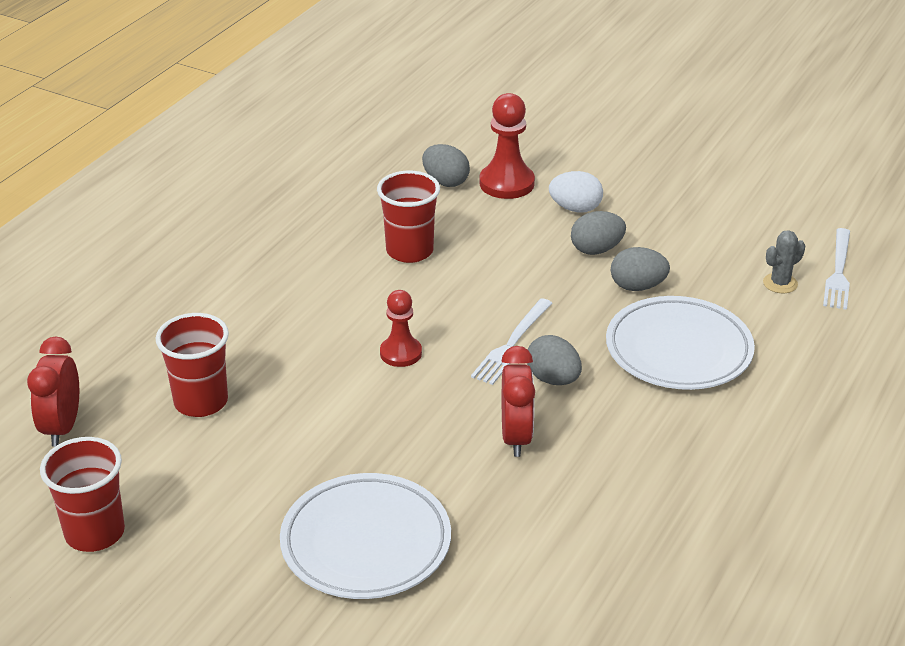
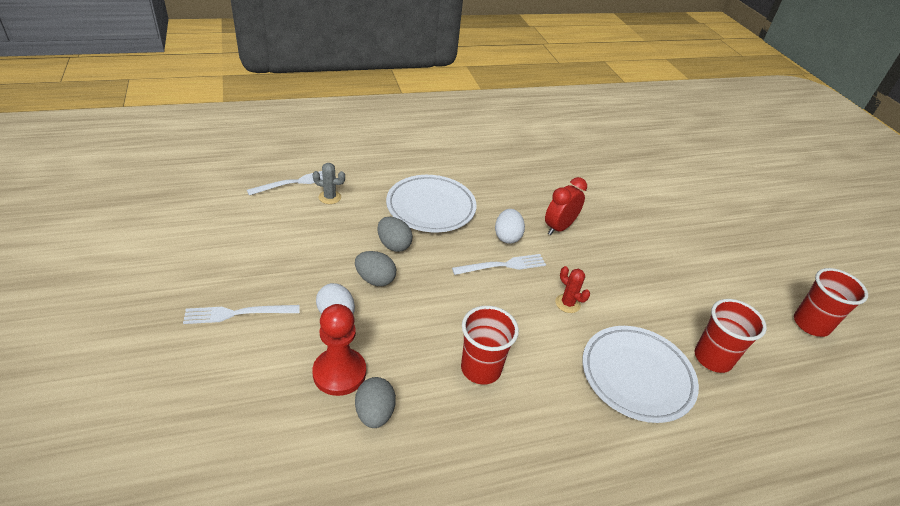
camera: 140 degrees left, 5 degrees up
red clock [27,336,79,447] -> none
white plate [280,473,451,599] -> white plate moved to [582,326,699,423]
red pawn [380,290,422,367] -> red cactus [555,266,590,313]
grey egg [527,335,582,385] -> white egg [495,209,525,244]
none -> white fork [183,305,300,324]

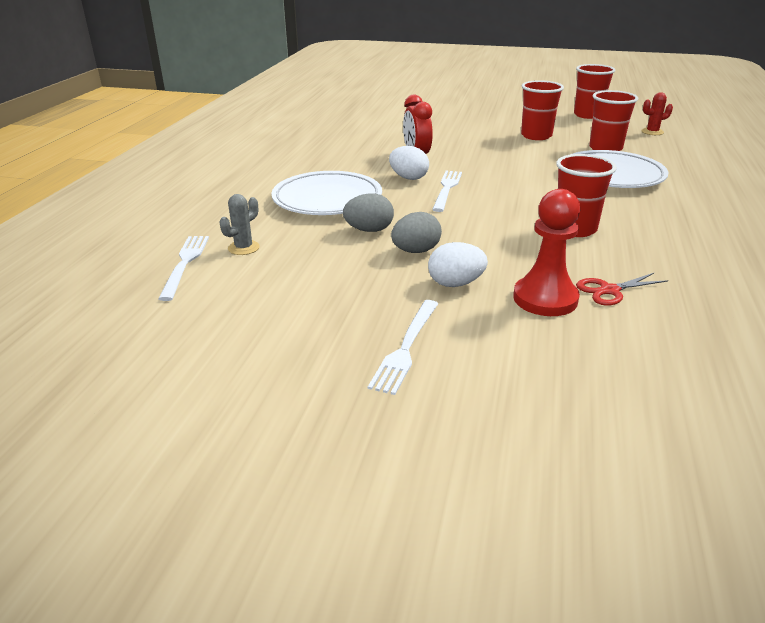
camera: 55 degrees left, 10 degrees down
grey egg [355,377,396,428] -> red scissors [576,273,668,306]
red cactus [555,266,590,313] -> red cactus moved to [641,92,673,135]
none -> red cup [521,80,564,140]

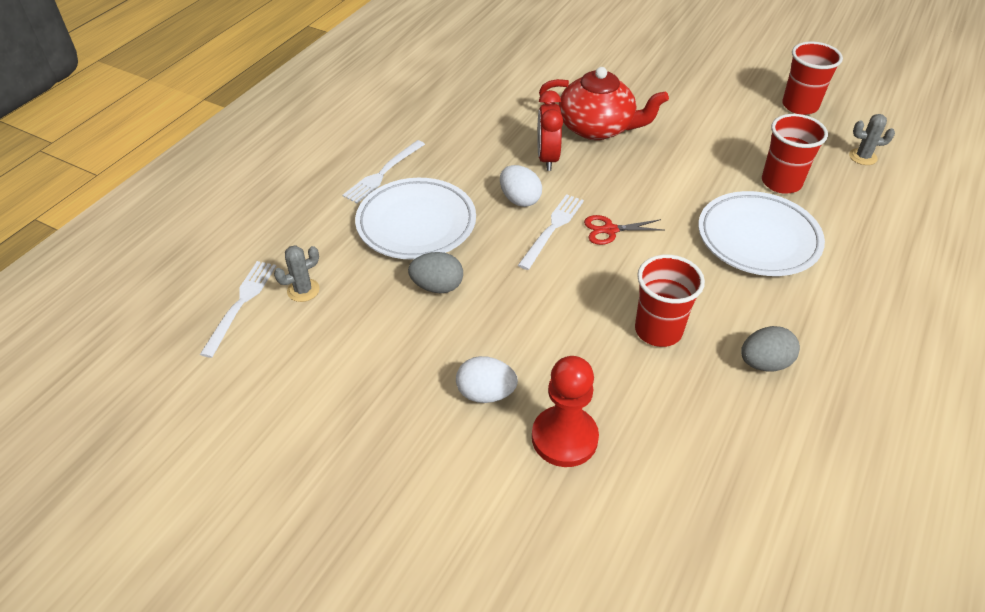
camera: 15 degrees right, 15 degrees up
white fork [368,300,438,395] -> white fork moved to [343,140,425,203]
grey egg [391,212,442,253] -> grey egg moved to [741,326,800,372]
red cup [521,80,564,140] -> none
red scissors [576,273,668,306] -> red scissors moved to [584,215,665,245]
red cactus [641,92,673,135] -> grey cactus [849,114,895,165]
none -> red teapot [539,67,669,140]

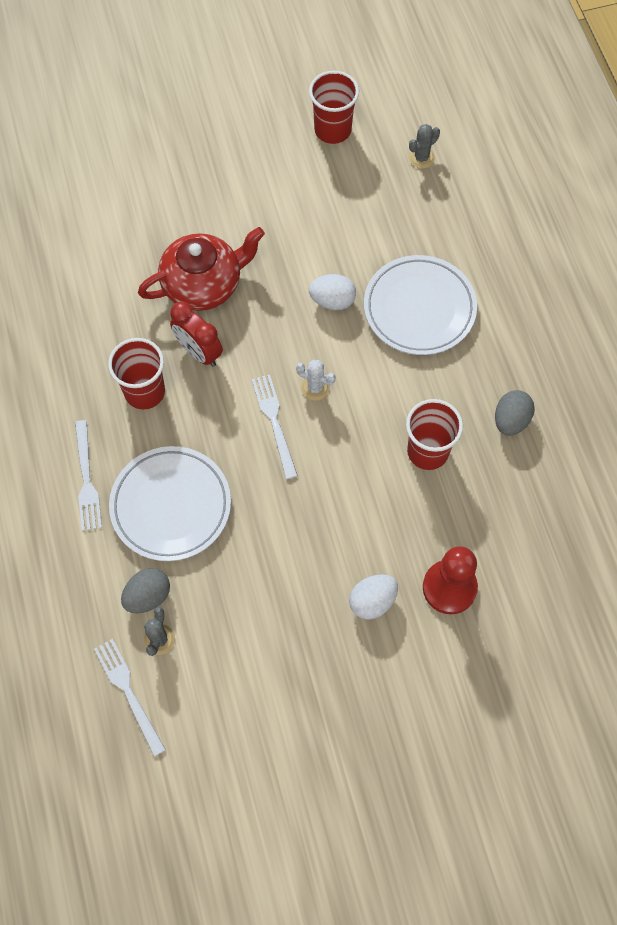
camera: 45 degrees left, 20 degrees up
grey egg [408,252,463,293] -> grey egg moved to [121,568,170,613]
white egg [500,165,542,207] -> white egg moved to [309,274,356,310]
red scissors [584,215,665,245] -> white cactus [296,360,336,401]
red cup [762,114,828,194] -> red cup moved to [108,338,165,410]

